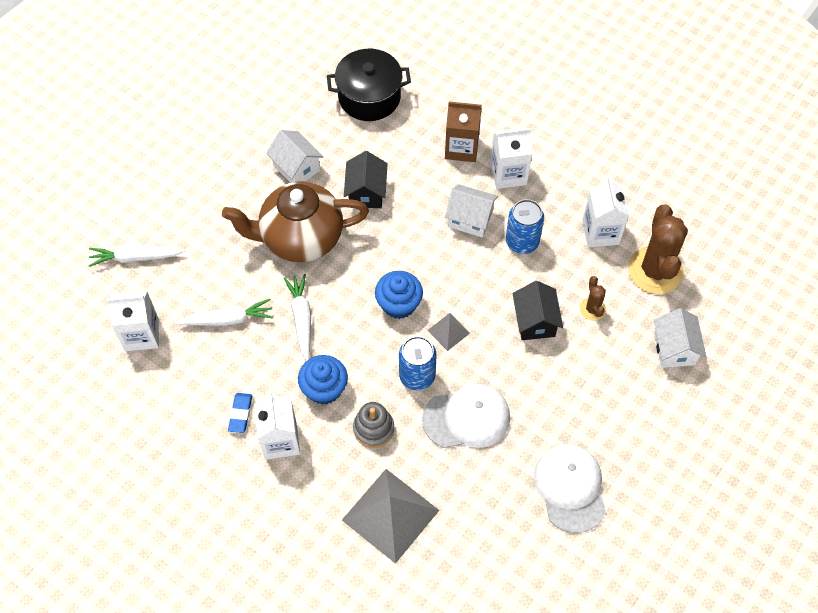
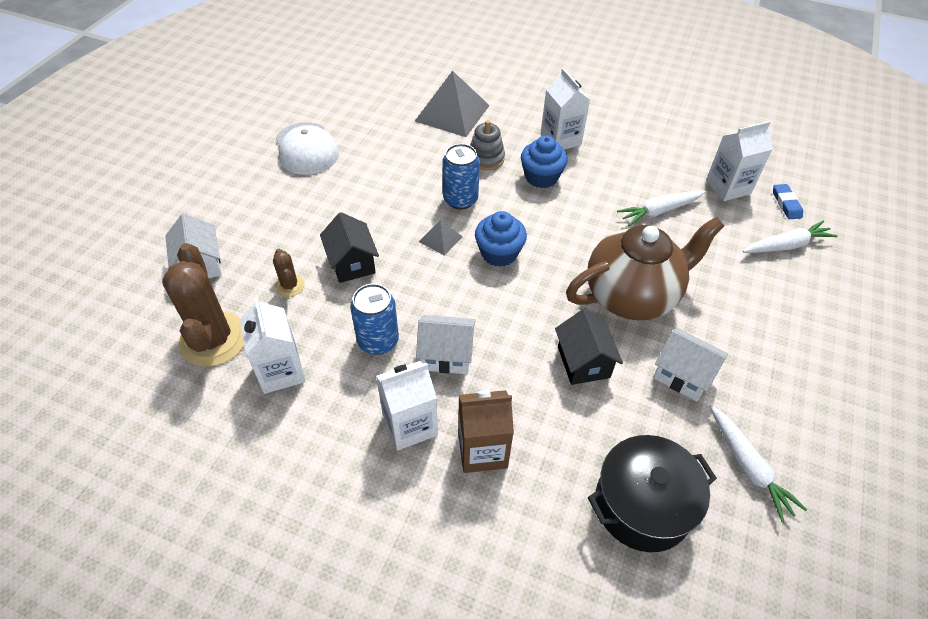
camera: 165 degrees right, 10 degrees down
blue eraser [228,393,252,433] -> blue eraser moved to [773,184,803,219]
white carrot [284,274,311,361] -> white carrot moved to [709,405,807,523]
white cap [422,384,510,448] -> none

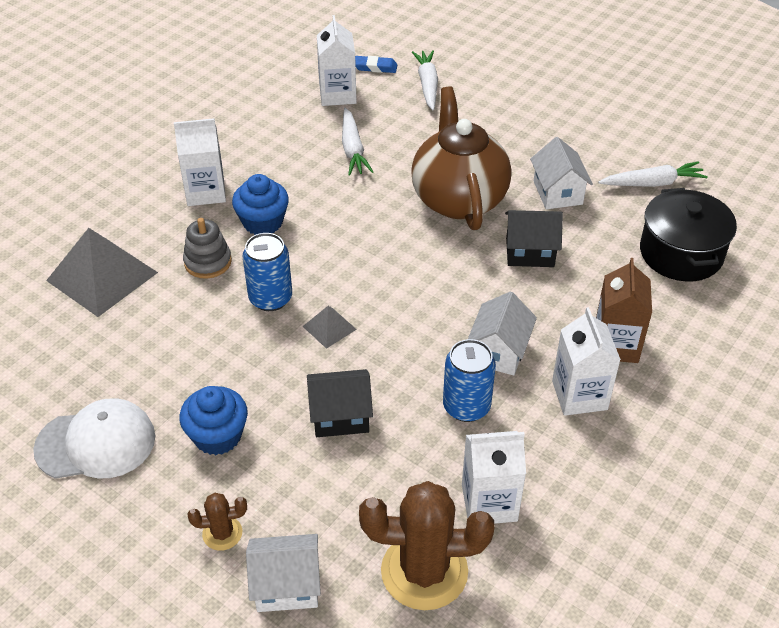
camera: 75 degrees left, 5 degrees down
brown cactus [273,249,305,297] -> brown cactus moved to [188,493,247,551]
blue cupcake [475,211,527,267] -> blue cupcake moved to [179,386,248,455]
white house [653,328,728,401] -> white house turned 60 degrees counterclockwise [530,137,593,209]

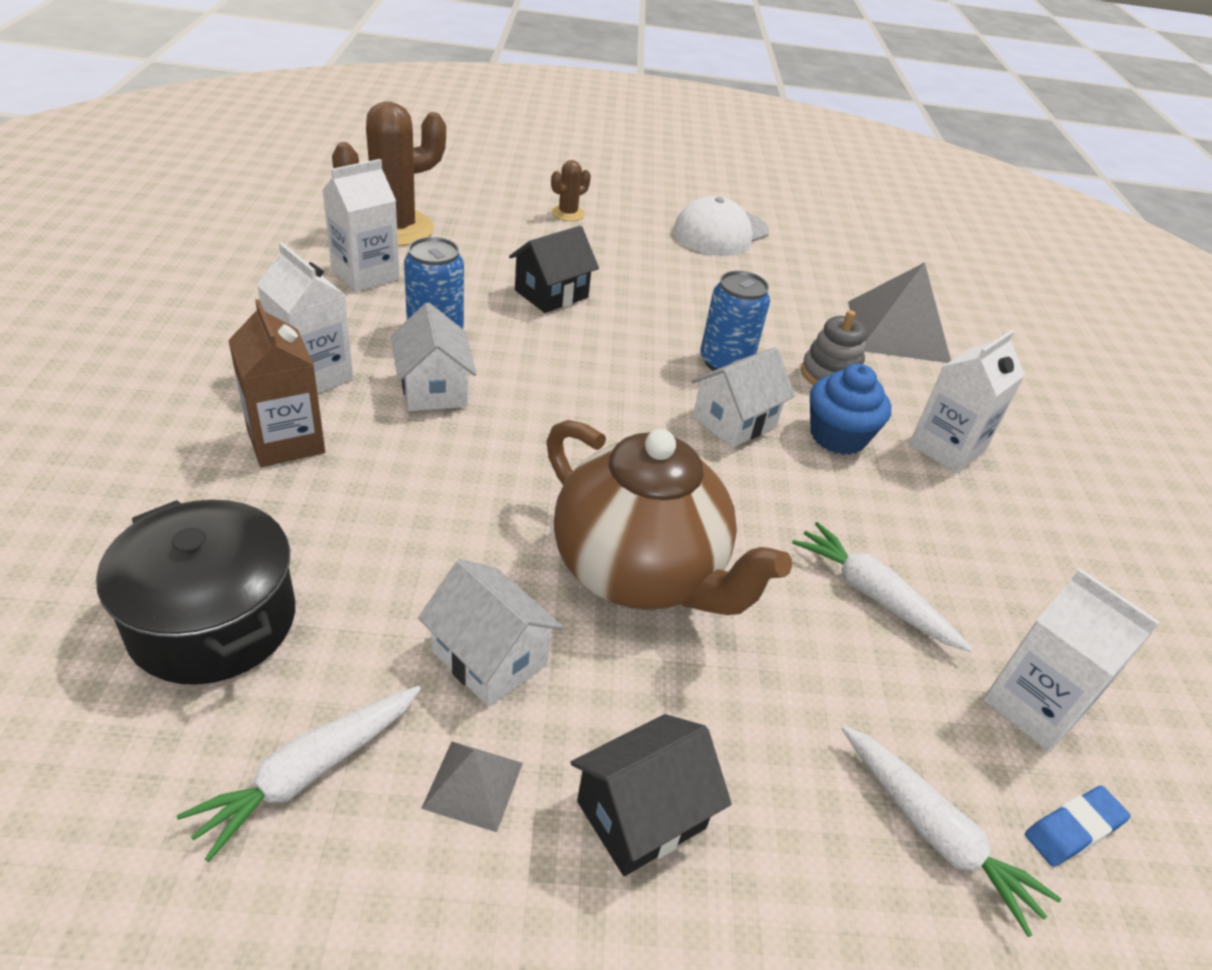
camera: 140 degrees right, 5 degrees down
blue cupcake [179,386,248,455] -> none
white house [246,534,321,612] -> white house moved to [691,347,795,448]
grey pyramid [302,306,357,349] -> grey pyramid moved to [421,742,523,832]
black house [505,210,563,267] -> black house moved to [571,714,731,876]

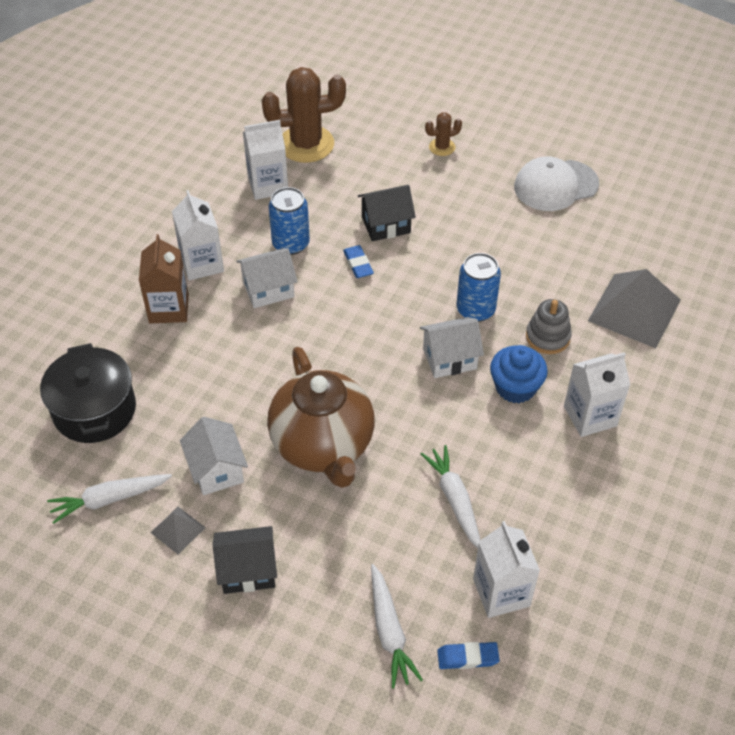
camera: 30 degrees right, 10 degrees up
white house [391,303,477,411] -> white house turned 60 degrees clockwise [236,248,298,308]
none -> blue eraser [343,245,374,278]

